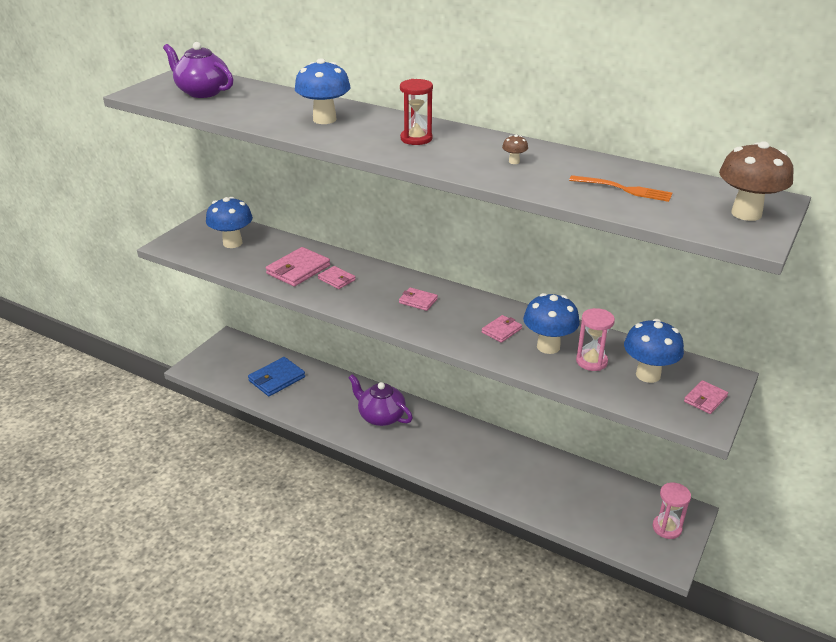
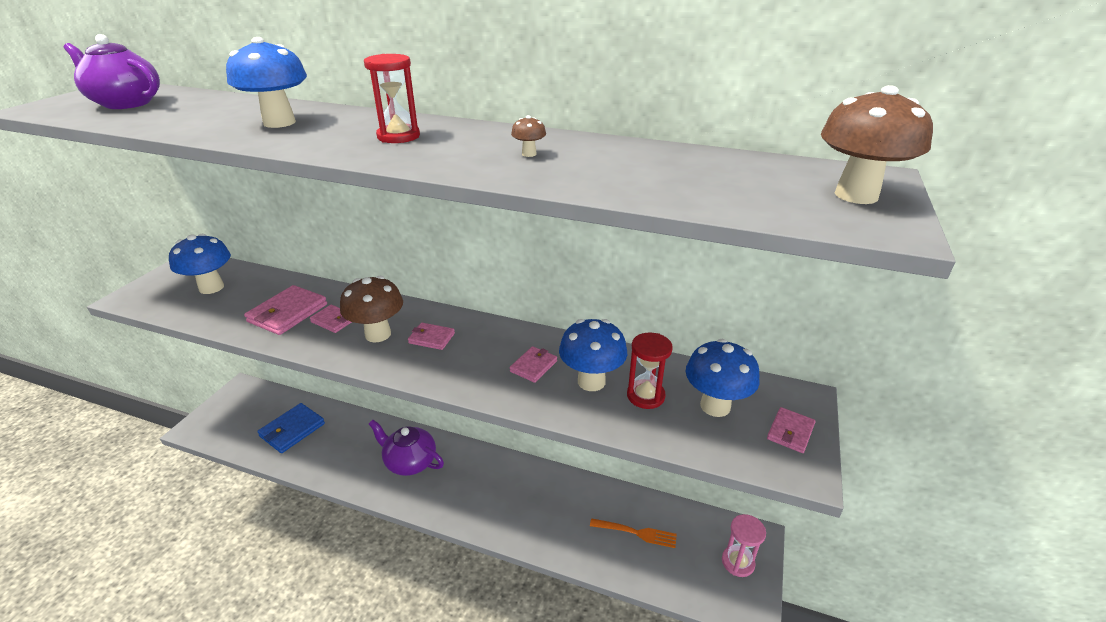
camera: 10 degrees left, 0 degrees up
orange fork [569,175,672,202] -> orange fork moved to [590,518,677,548]
pink hourglass [576,308,615,371] -> red hourglass [627,332,673,409]
none -> brown mushroom [340,276,403,342]

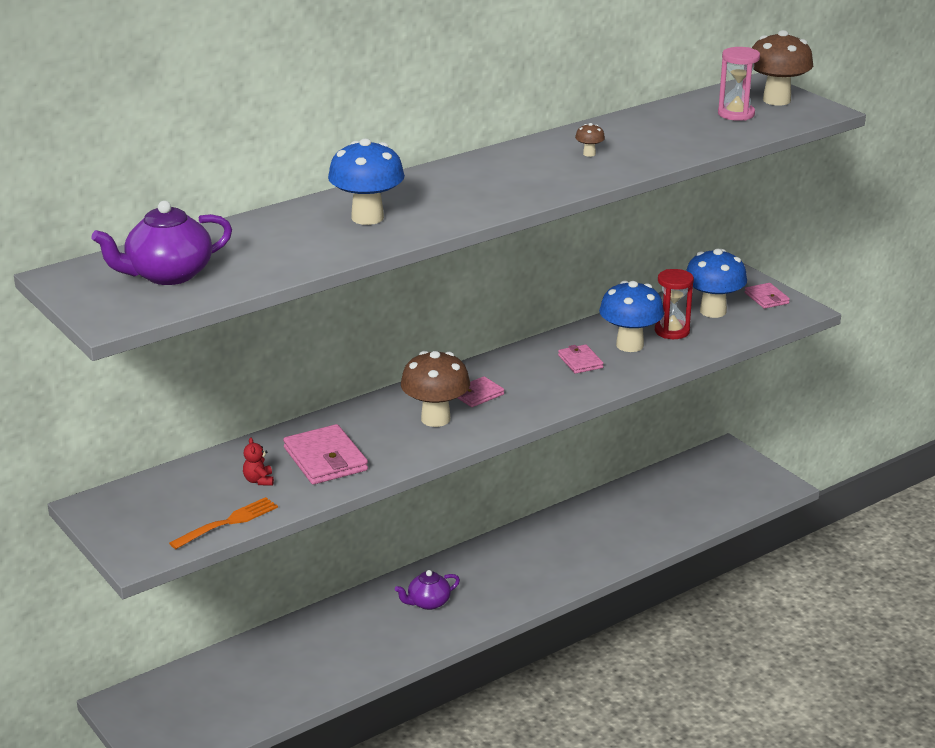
camera: 55 degrees left, 5 degrees down
blue mushroom [169,234,231,294] -> none
blue wallet [257,403,325,453] -> none
pink wallet [310,305,352,333] -> none
red hourglass [364,54,420,143] -> none
purple teapot [369,420,444,476] -> purple teapot [395,570,460,610], size x0.62
orange fork [590,518,677,548] -> orange fork moved to [169,497,278,549]
pink hourglass [722,514,766,577] -> pink hourglass moved to [718,47,760,121]
none -> red teddy bear [243,437,274,485]

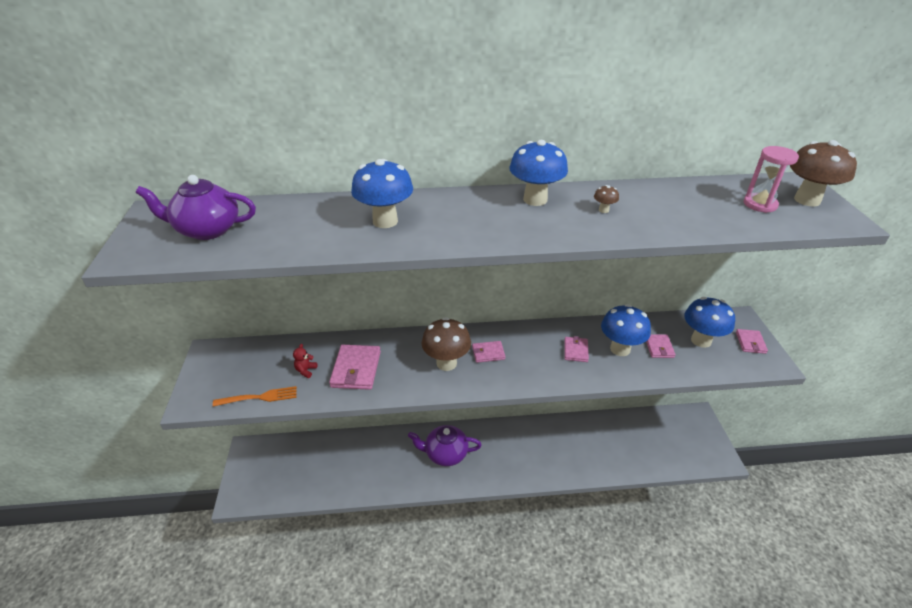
camera: 30 degrees right, 10 degrees up
purple teapot [395,570,460,610] -> purple teapot [408,425,482,466], size x1.61
red hourglass [655,269,694,339] -> pink wallet [646,334,676,358]
none -> blue mushroom [509,140,568,206]

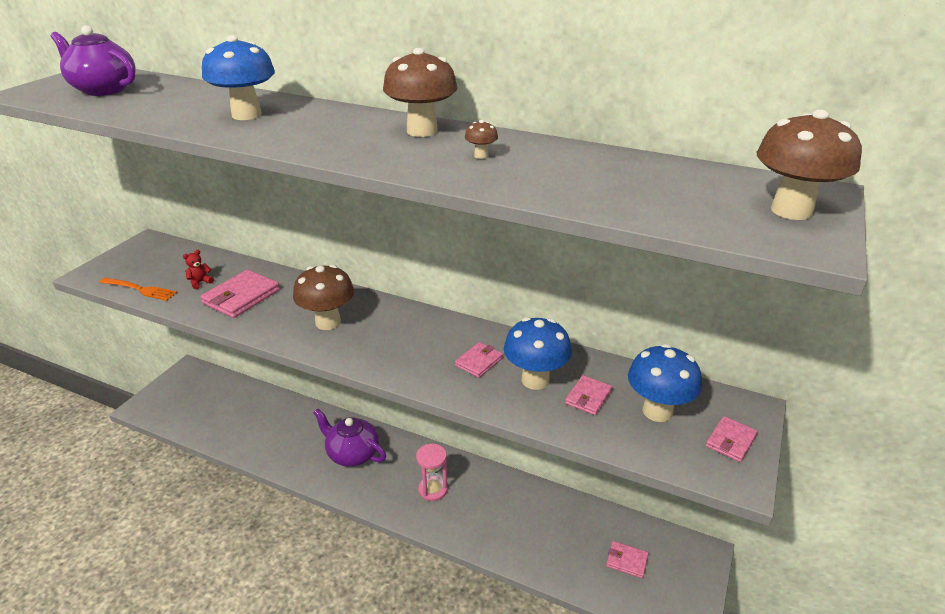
camera: 30 degrees right, 5 degrees down
pink wallet [472,341,506,363] -> pink wallet moved to [606,541,649,578]
blue mushroom [509,140,568,206] -> brown mushroom [383,48,458,137]
pink hourglass [744,146,799,213] -> pink hourglass moved to [416,444,448,501]

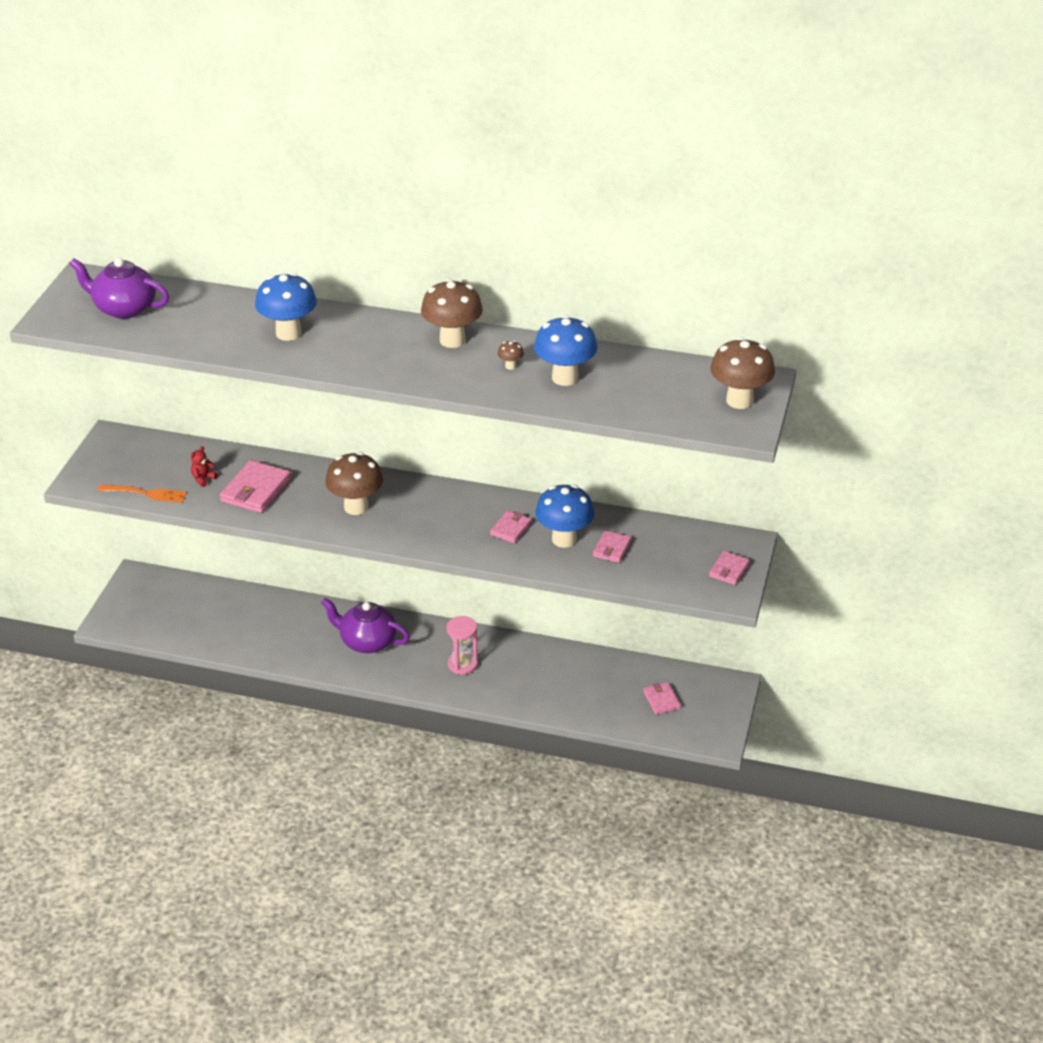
camera: 10 degrees left, 5 degrees up
pink wallet [606,541,649,578] -> pink wallet turned 60 degrees clockwise [643,682,681,715]
blue mushroom [628,344,702,422] -> blue mushroom moved to [534,315,597,386]

